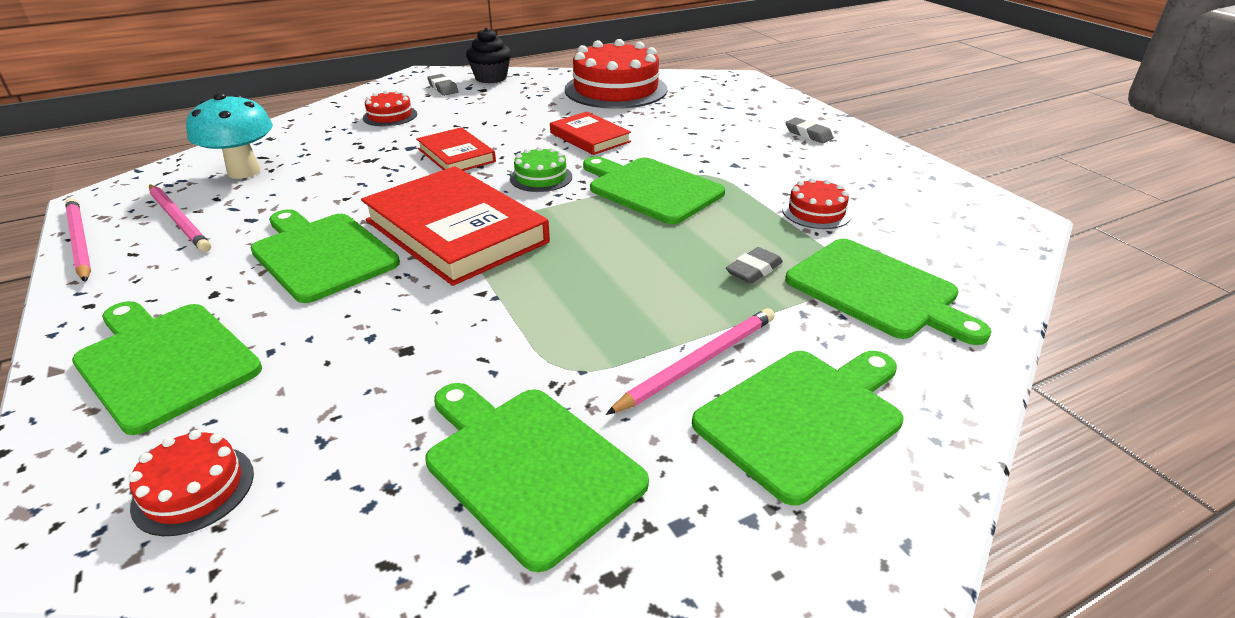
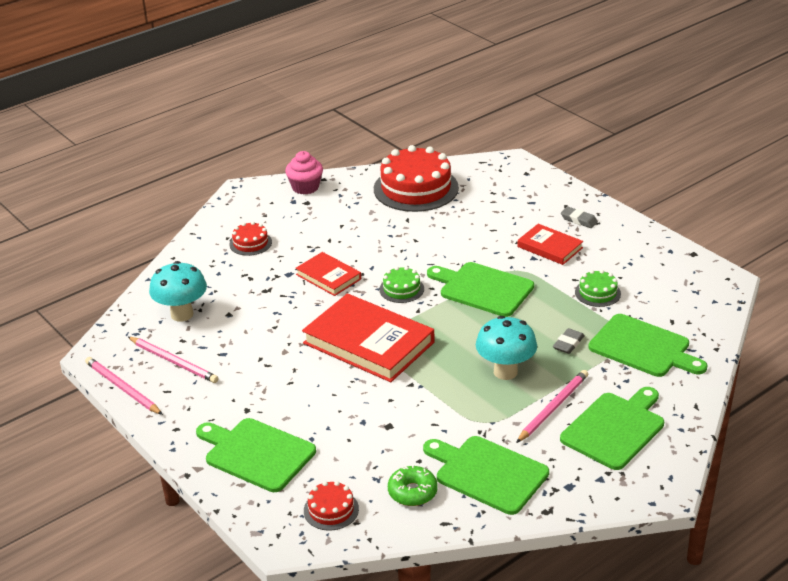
camera: 10 degrees left, 0 degrees up
green cutting board [251,209,400,303] -> none
grey eraser [427,74,459,96] -> none
black cupcake [466,28,511,83] -> pink cupcake [285,151,323,195]
red book [550,112,631,155] -> red book moved to [517,224,583,265]
red cake [782,178,852,229] -> green cake [575,270,621,307]
none -> green donut [388,465,438,506]
none -> turquoise mushroom [476,316,537,380]

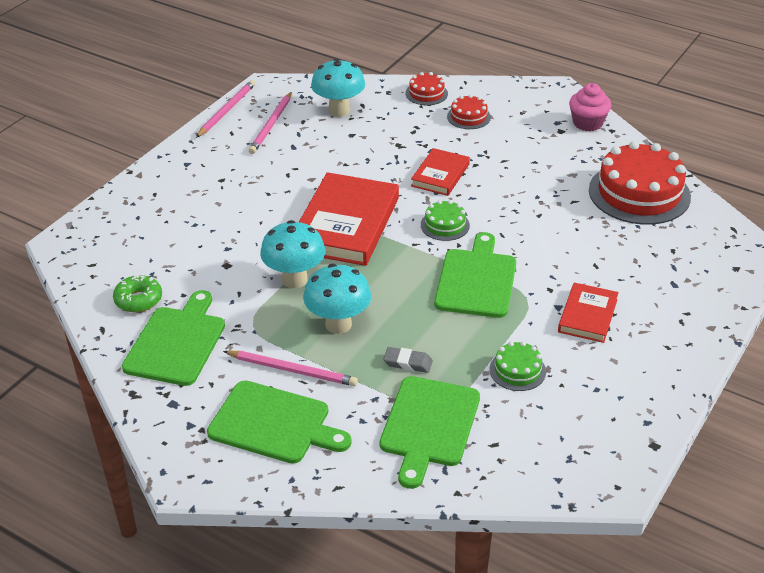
camera: 70 degrees right, 5 degrees up
green cutting board [196,418,316,492] -> none
red cake [304,481,359,531] -> red cake moved to [406,72,448,105]
grey eraser [561,207,598,228] -> none
none -> turquoise mushroom [260,220,325,288]

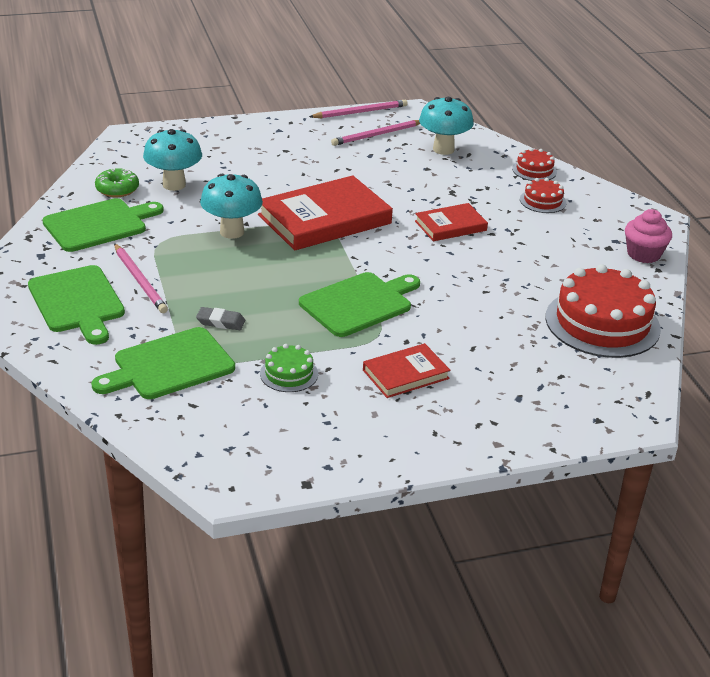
camera: 40 degrees right, 5 degrees down
turquoise mushroom [303,264,371,334] -> turquoise mushroom moved to [143,129,202,191]
grey eraser [383,347,433,373] -> grey eraser turned 45 degrees counterclockwise [196,307,245,330]
green cake [421,200,470,241] -> none

